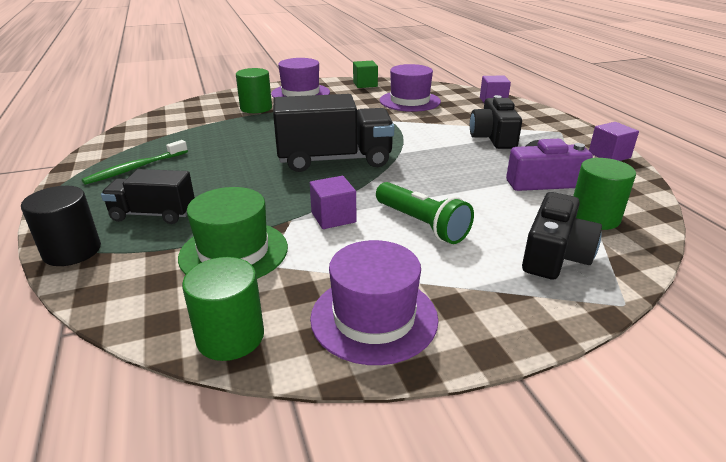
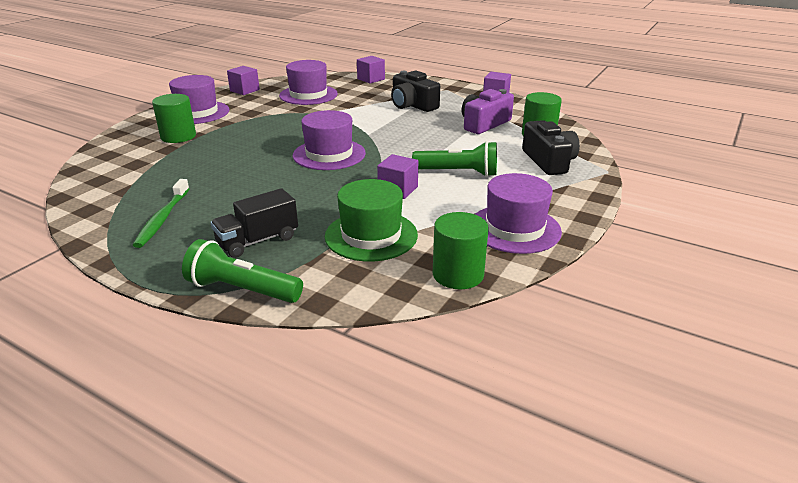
camera: 40 degrees left, 0 degrees up
black cylinder [21,186,101,266] -> green flashlight [182,239,303,303]
black truck [273,94,395,172] -> purple hat [292,110,366,170]
green cube [353,61,378,88] -> purple cube [227,66,260,95]

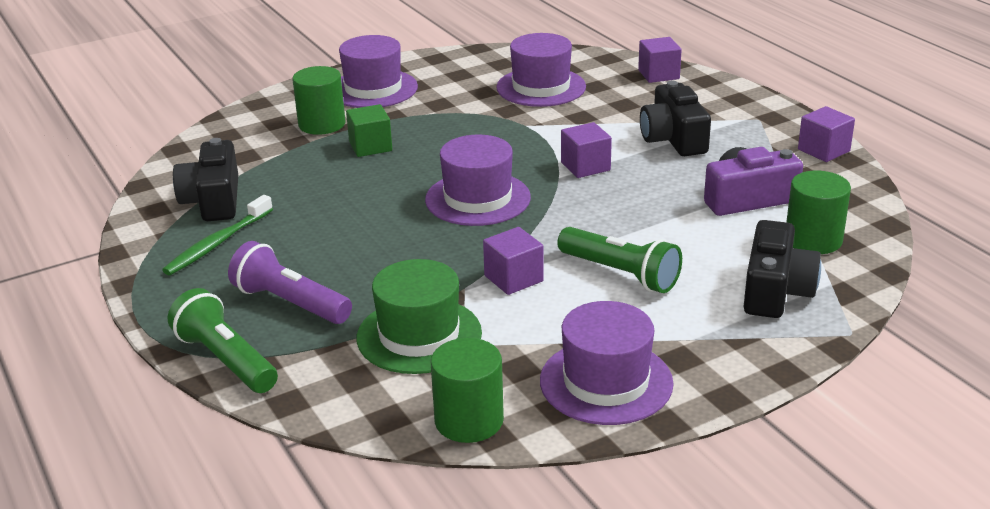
camera: 30 degrees right, 0 degrees up
black truck [211,188,298,258] -> purple flashlight [228,241,352,324]
purple cube [227,66,260,95] -> purple cube moved to [561,122,612,178]
none -> black camera [173,138,238,221]
none -> green cube [346,104,392,157]

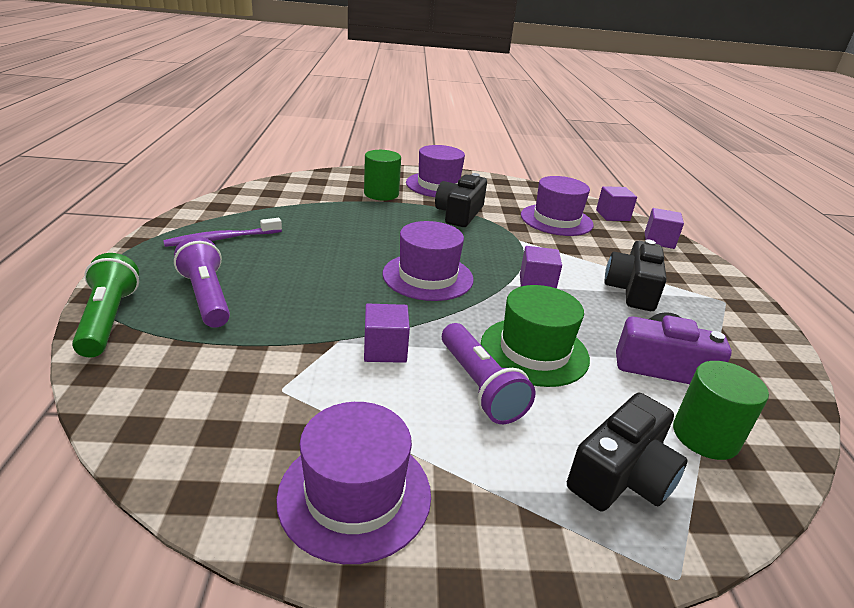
camera: 25 degrees right, 0 degrees up
green toothbrush [162,195,273,275] -> purple toothbrush [163,218,282,247]
black camera [173,138,238,221] -> black camera moved to [435,173,487,227]
green cube [346,104,392,157] -> none
green hat [357,259,482,374] -> green hat moved to [481,285,590,387]
green cylinder [431,338,504,443] -> none
green flashlight [557,227,682,293] -> purple flashlight [442,323,535,424]
purple cube [798,106,855,162] -> purple cube moved to [596,186,637,221]

